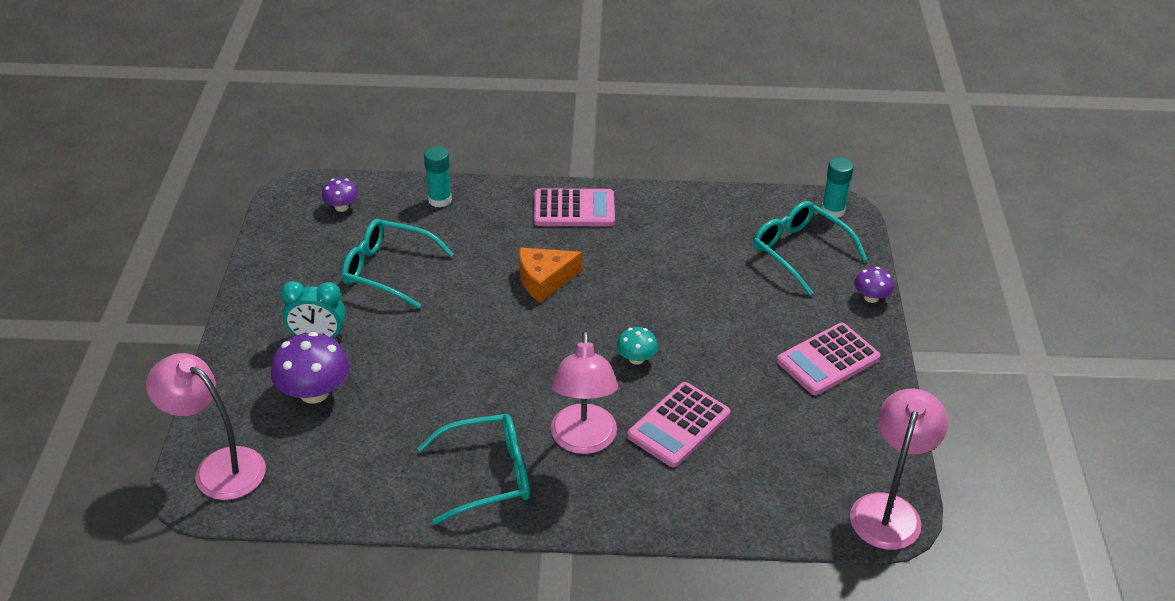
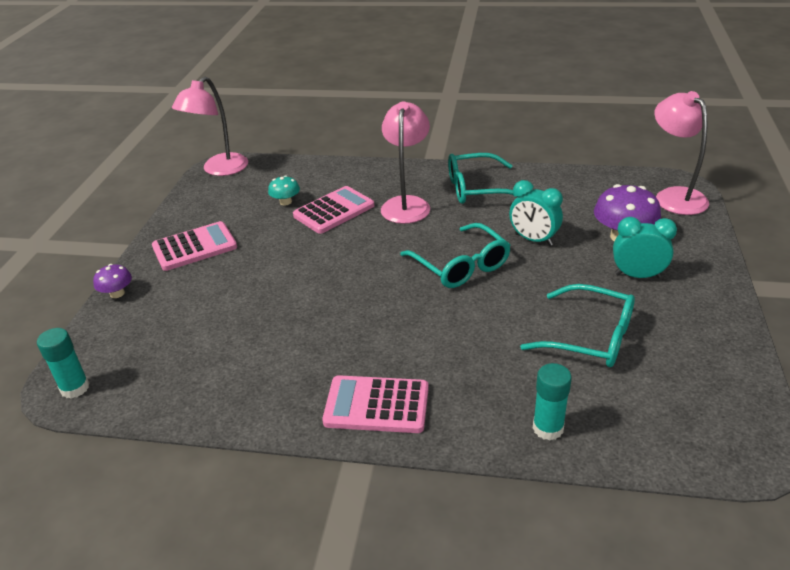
camera: 170 degrees left, 5 degrees down
pink lamp [146,353,266,500] -> pink lamp turned 150 degrees counterclockwise [655,91,709,215]
purple mushroom [322,178,358,212] -> none
orange cheese [519,247,582,302] -> none
turquoise mushroom [617,327,658,365] -> turquoise mushroom moved to [268,175,300,205]
turquoise glasses [753,201,867,296] -> turquoise glasses moved to [400,223,511,288]
none -> turquoise clock [509,180,563,246]

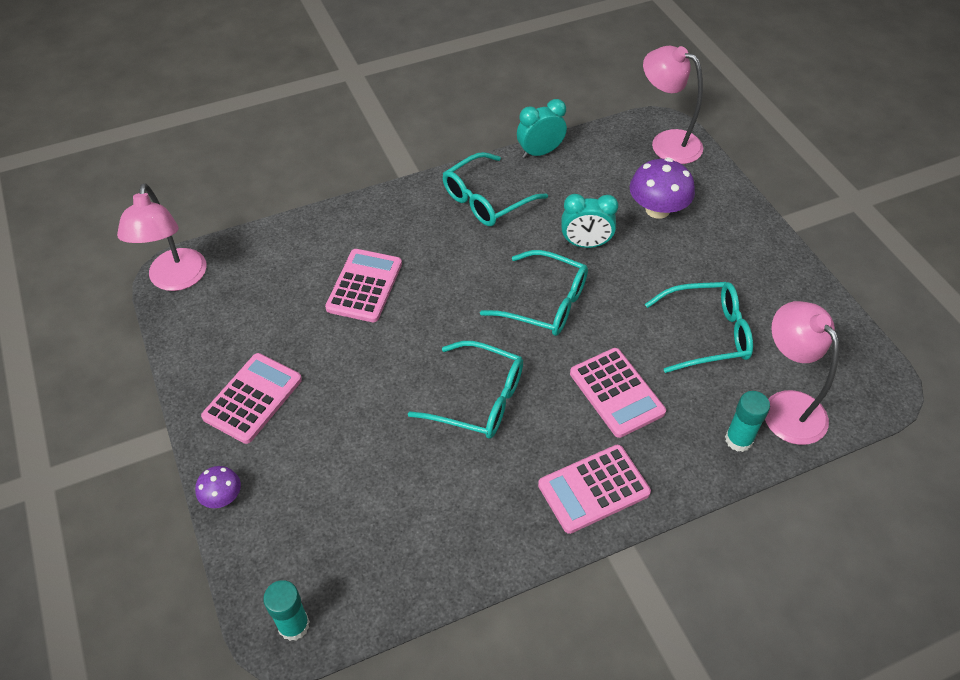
camera: 35 degrees left, 15 degrees up
turquoise mushroom [268,175,300,205] -> none
pink lamp [381,101,430,224] -> pink lamp moved to [765,301,839,445]
turquoise clock [613,217,677,278] -> turquoise clock moved to [517,99,567,158]
none -> turquoise glasses [408,341,523,439]
none -> pink calculator [570,348,666,438]

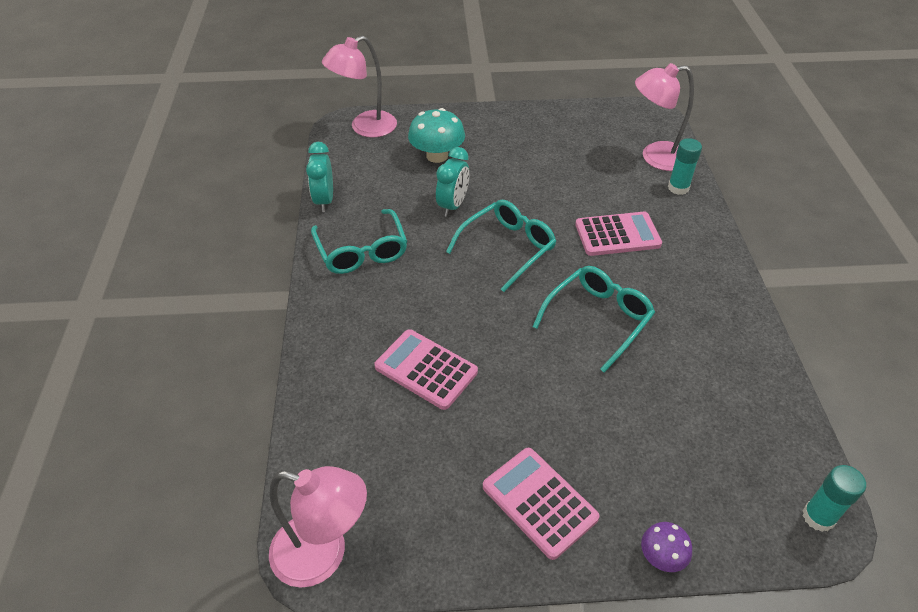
camera: 70 degrees left, 5 degrees down
pink calculator [538,445,651,534] -> none
purple mushroom [630,158,695,219] -> turquoise mushroom [408,108,465,163]
turquoise glasses [645,282,753,373] -> none

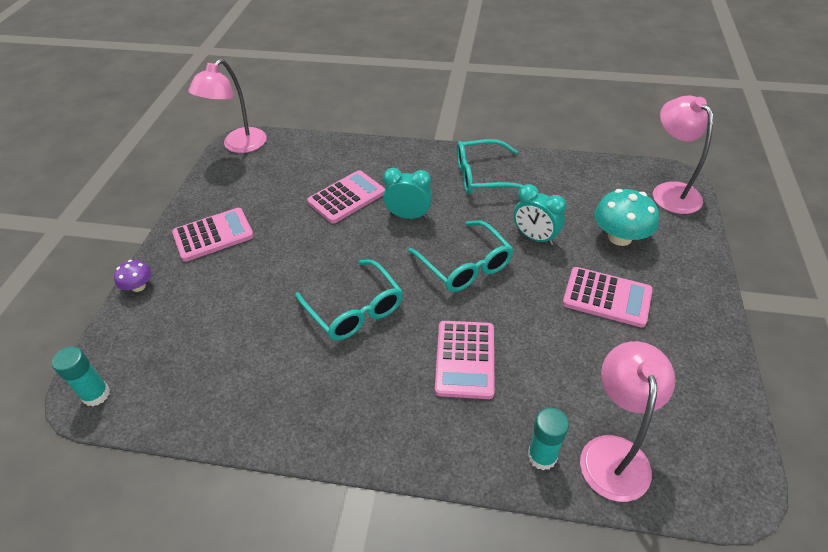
camera: 105 degrees right, 0 degrees up
turquoise clock [306,142,333,212] -> turquoise clock moved to [383,168,432,219]
none -> pink calculator [562,267,653,327]

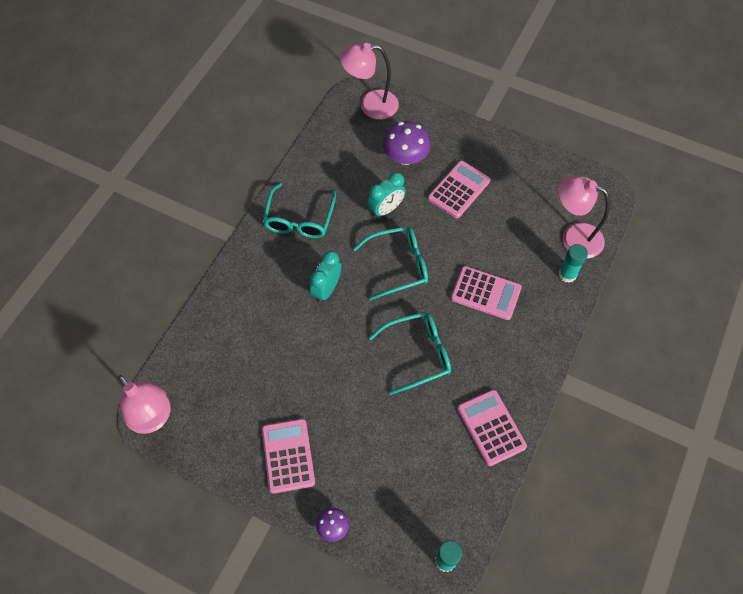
camera: 75 degrees left, 15 degrees up
pink calculator [307,170,385,224] -> pink calculator moved to [457,390,527,466]
turquoise mushroom [594,189,659,246] -> purple mushroom [383,121,431,165]

